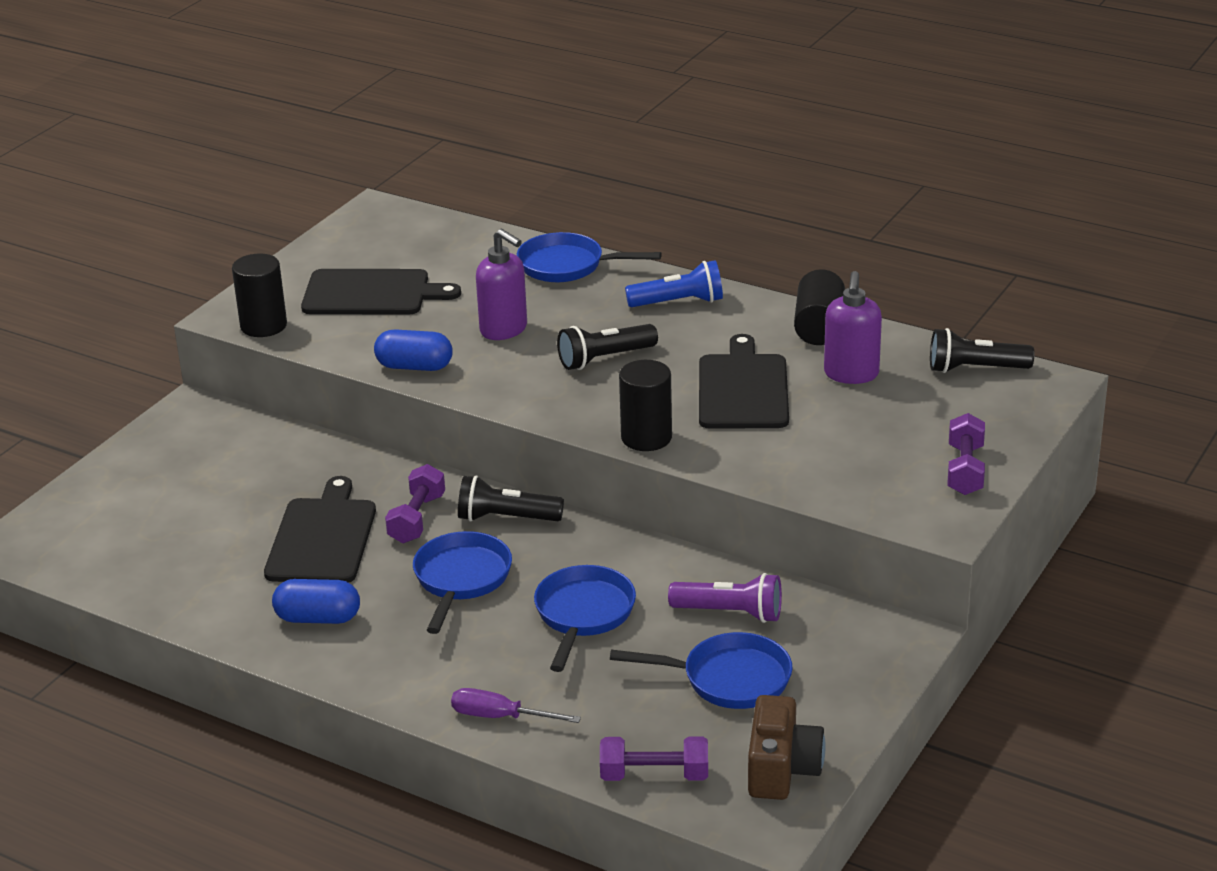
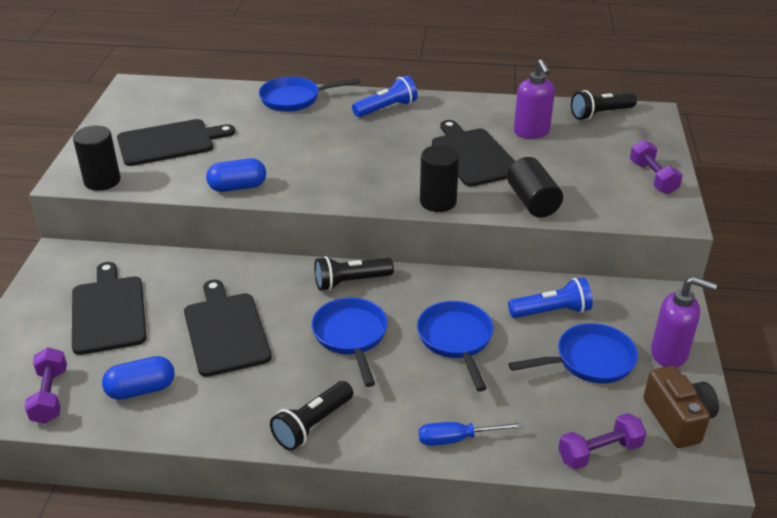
camera: 25 degrees left, 5 degrees up
blue capsule [272,579,360,624] -> blue capsule moved to [102,356,175,400]
purple dumbbell [385,464,445,543] -> purple dumbbell moved to [25,347,67,424]
purple screwdriver [451,688,581,723] -> blue screwdriver [419,422,524,446]
purple soap dispenser [476,229,527,340] -> purple soap dispenser moved to [651,277,717,368]
black flashlight [557,324,658,370] -> black flashlight moved to [270,381,353,451]
purple flashlight [668,573,782,623] -> blue flashlight [508,277,593,318]
black cylinder [794,269,845,345] -> black cylinder moved to [507,157,563,218]
none -> black cutting board [72,262,147,355]

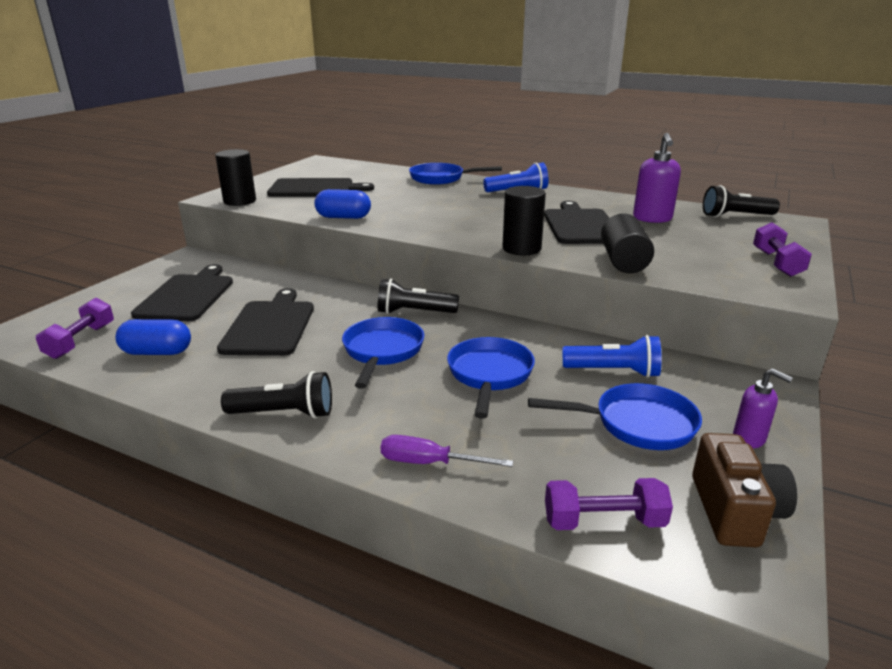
camera: 20 degrees right, 10 degrees down
black flashlight [270,381,353,451] -> black flashlight turned 150 degrees counterclockwise [221,371,332,419]
blue screwdriver [419,422,524,446] -> purple screwdriver [381,435,513,467]
purple soap dispenser [651,277,717,368] -> purple soap dispenser [733,368,793,448], size x0.63

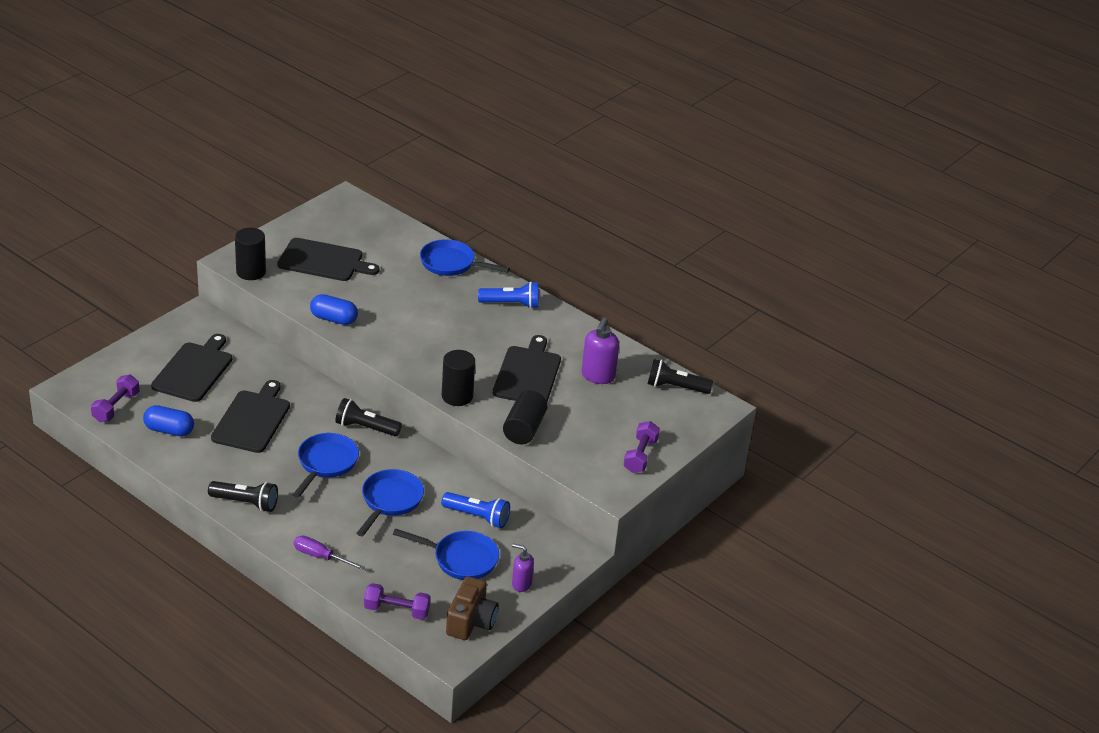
camera: 10 degrees right, 10 degrees up
purple soap dispenser [733,368,793,448] -> purple soap dispenser turned 150 degrees clockwise [512,544,534,592]

